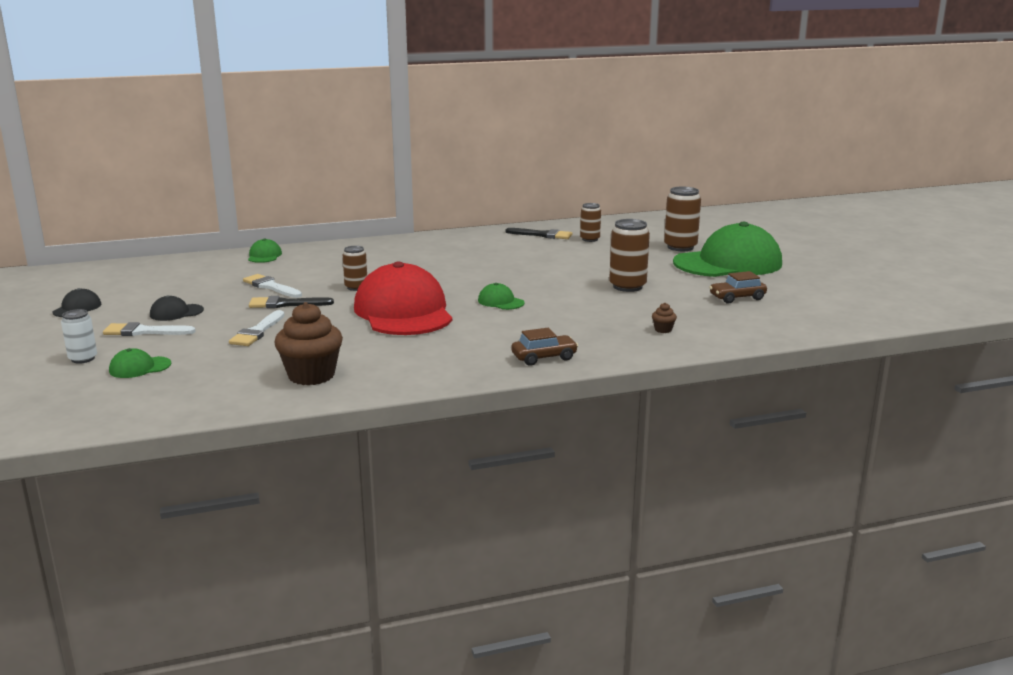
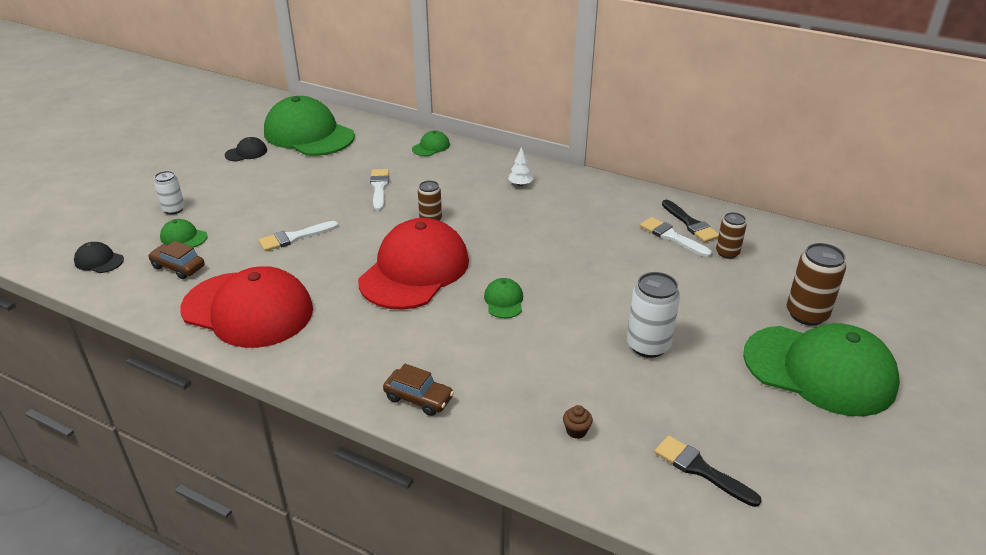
camera: 45 degrees right, 15 degrees up
white brush [103,322,196,336] -> white brush moved to [640,217,712,257]
black cap [150,295,204,321] -> black cap moved to [74,242,124,273]
black brush [249,296,334,308] -> black brush moved to [654,435,762,507]
brown cupcake [274,302,343,385] -> red cap [180,266,313,348]
brown can [609,219,650,292] -> white can [627,272,680,358]
brown car [709,271,767,304] -> brown car moved to [148,241,205,279]
none -> green cap [264,96,355,156]
none -> white tree [508,147,533,186]

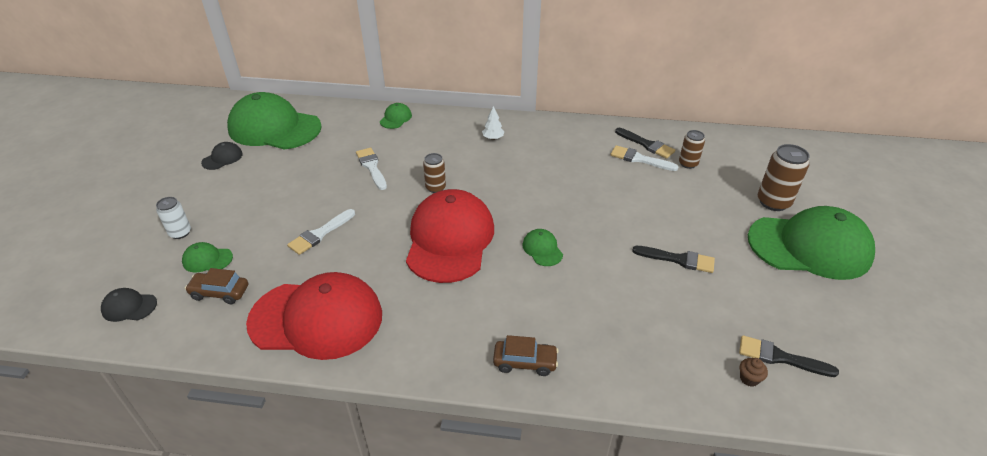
camera: 20 degrees left, 5 degrees up
brown cupcake [563,405,593,439] -> brown cupcake moved to [740,358,768,387]
white can [627,272,680,358] -> black brush [632,246,715,273]

